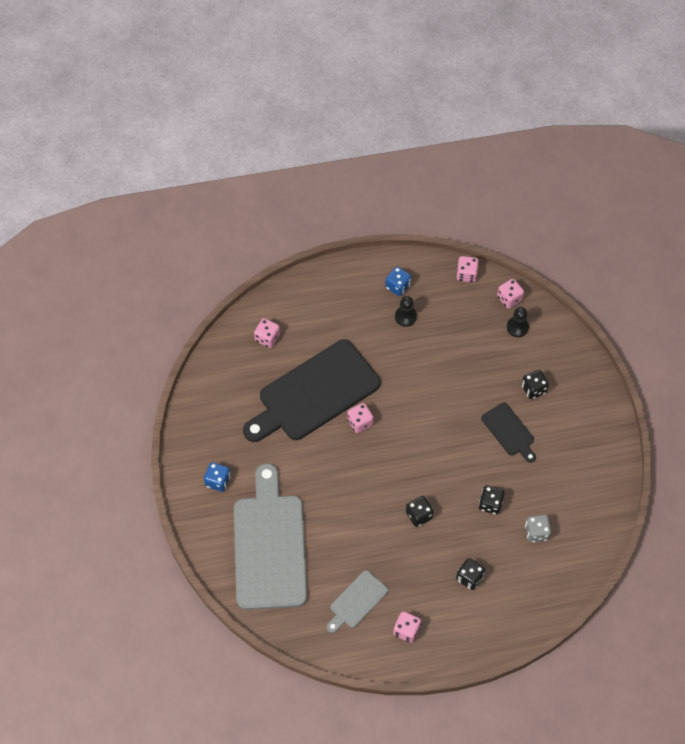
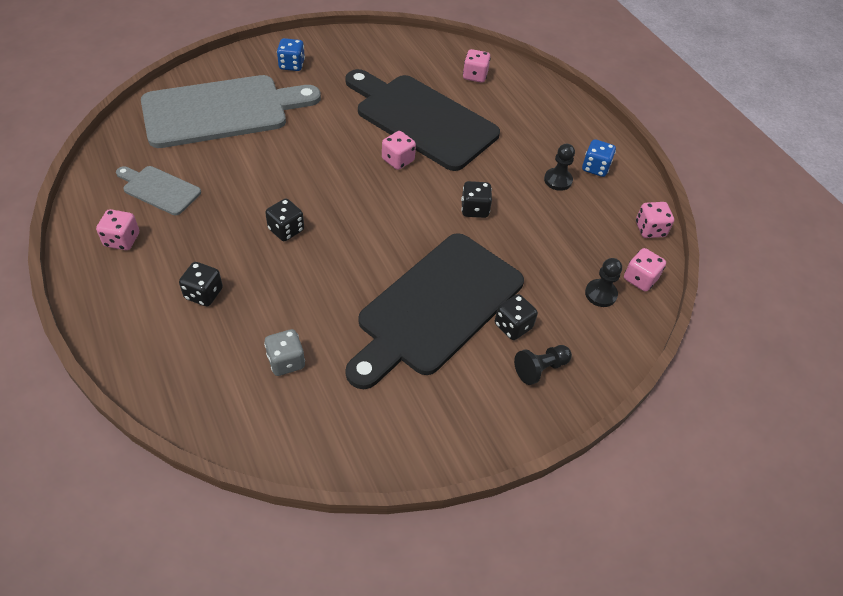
camera: 70 degrees right, 10 degrees down
black dice [479,485,505,515] -> black dice moved to [461,181,492,218]
black cutting board [481,403,536,463] -> black cutting board [345,233,524,389], size x2.14
none -> black pawn [514,345,572,385]

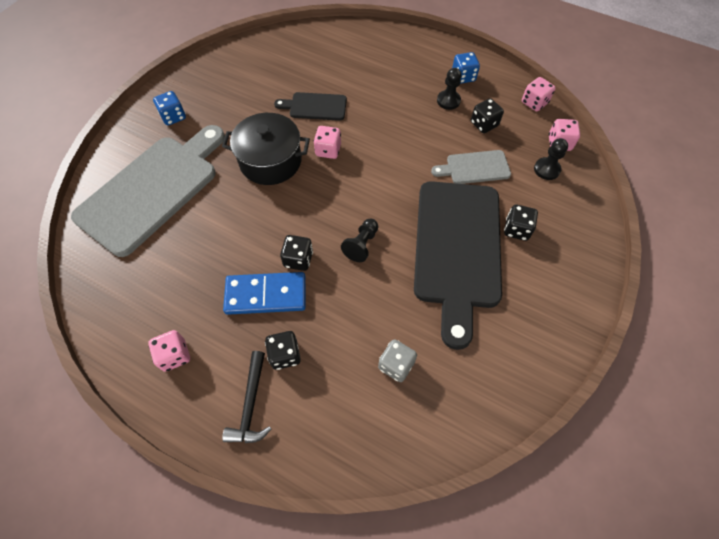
camera: 30 degrees left, 10 degrees up
grey cutting board [116,166,201,215] -> grey cutting board moved to [431,150,511,184]
black cutting board [345,69,500,171] -> black cutting board [274,92,347,121], size x0.47
black dice [461,181,492,218] -> black dice moved to [471,98,504,133]
pink dice [463,49,491,83] -> none
black pawn [514,345,572,385] -> black pawn moved to [341,219,378,262]
none -> black pot [222,113,310,185]
none -> black hammer [222,351,271,443]
none -> blue domino [223,272,306,315]

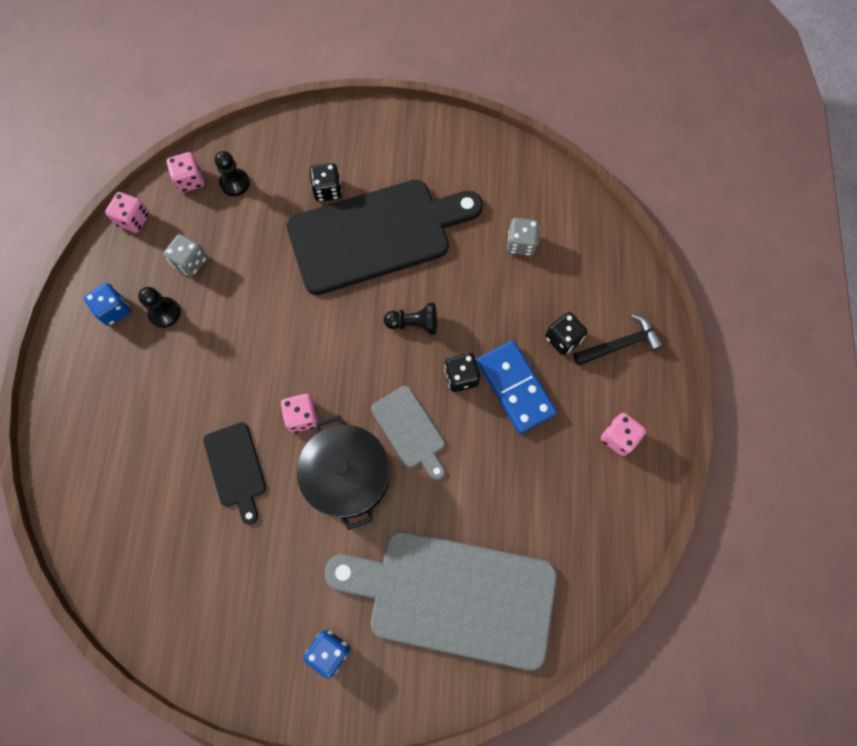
camera: 115 degrees left, 10 degrees up
grey cutting board [431,150,511,184] -> grey cutting board moved to [371,386,445,480]
black dice [471,98,504,133] -> grey dice [163,234,207,276]

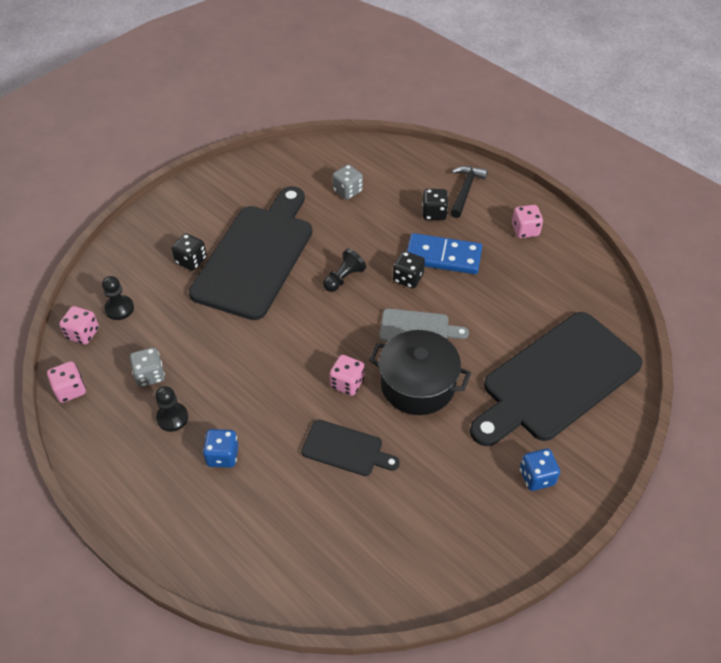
camera: 50 degrees left, 20 degrees down
blue dice [84,283,131,326] -> blue dice moved to [203,429,238,468]
grey cutting board [325,531,557,670] -> black cutting board [470,312,643,446]

